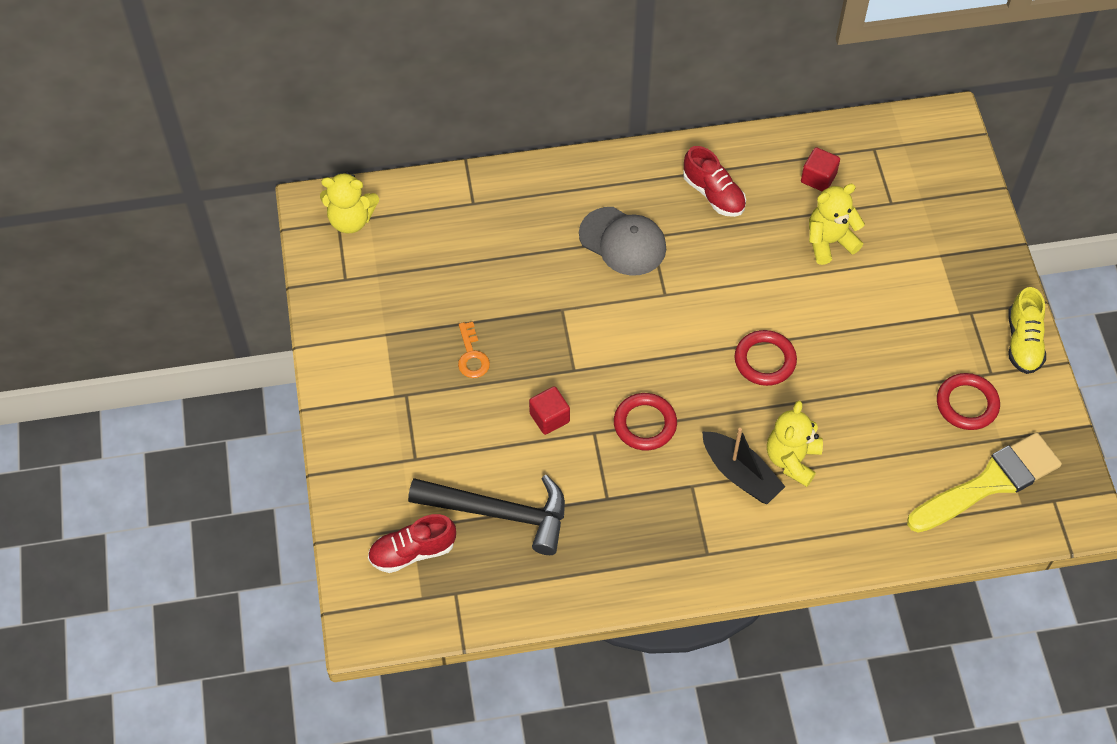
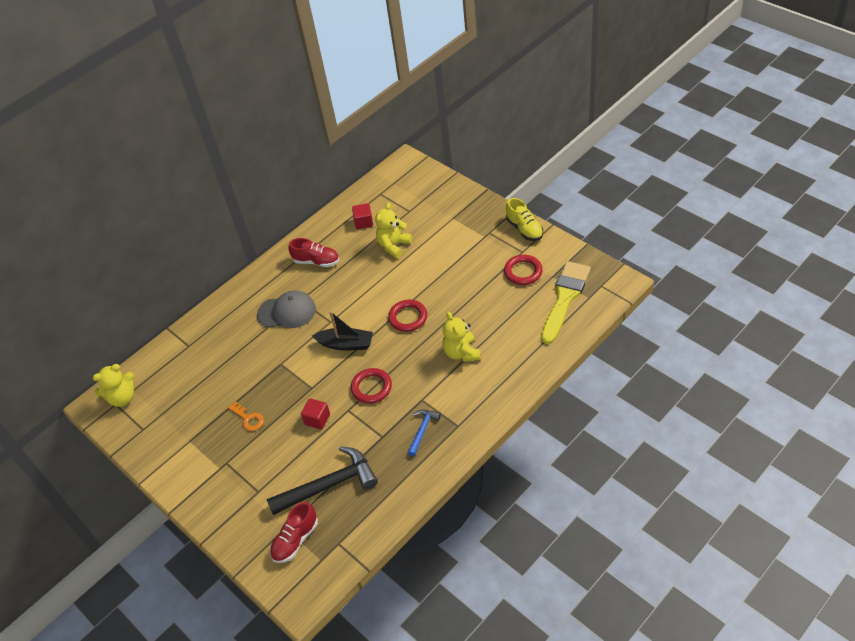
camera: 30 degrees left, 10 degrees down
black boat [702,428,785,504] -> black boat moved to [312,311,373,351]
none -> blue hammer [407,410,441,456]

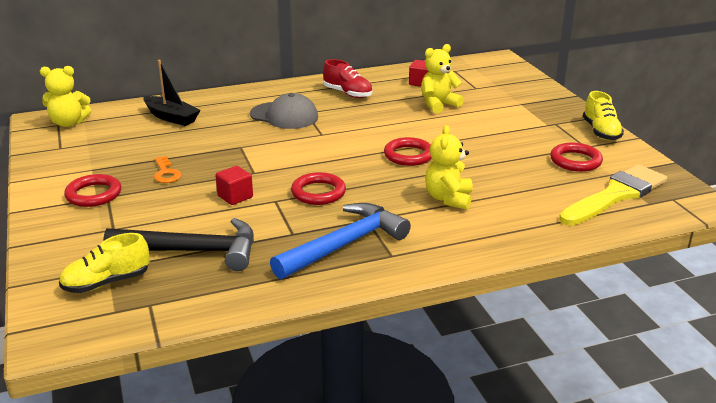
camera: 20 degrees right, 20 degrees down
red shoe [270,502,318,563] -> yellow shoe [59,233,150,293]
black boat [312,311,373,351] -> black boat moved to [143,60,200,126]
blue hammer [407,410,441,456] -> blue hammer [270,203,411,279], size x1.95
none -> red ring [64,174,122,207]

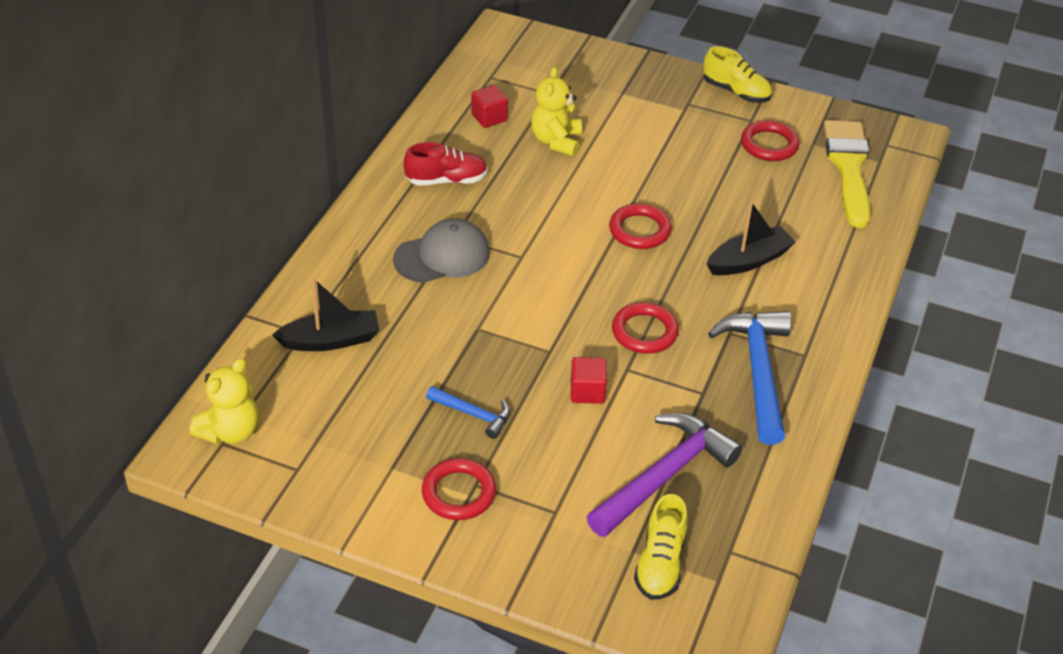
camera: 50 degrees left, 15 degrees up
black hammer [103,218,254,271] -> purple hammer [586,413,743,537]
orange key [154,156,181,183] -> blue hammer [426,386,510,439]
yellow teddy bear [425,125,472,210] -> black boat [707,201,796,275]

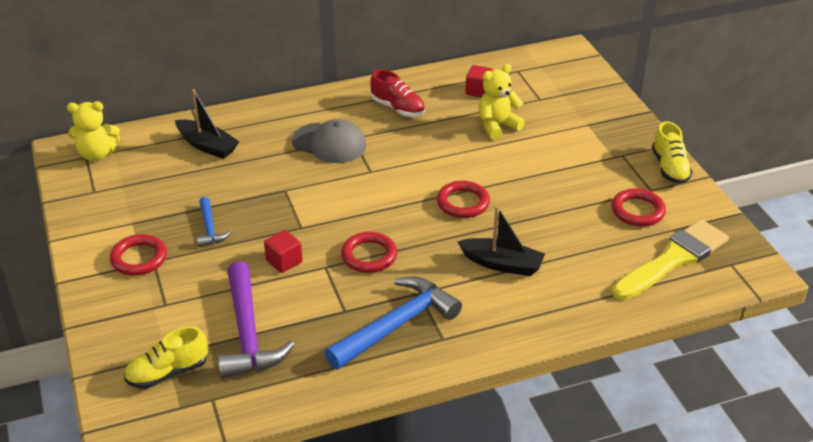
camera: 50 degrees right, 5 degrees down
purple hammer [586,413,743,537] -> purple hammer turned 75 degrees clockwise [218,261,295,379]

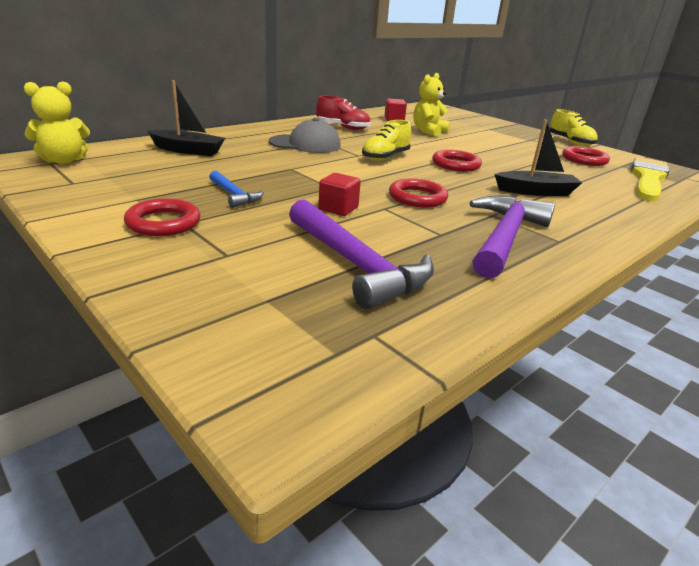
camera: 25 degrees left, 10 degrees down
yellow shoe [124,326,208,389] -> yellow shoe moved to [362,120,411,161]
blue hammer [325,276,462,369] -> purple hammer [470,196,555,279]

